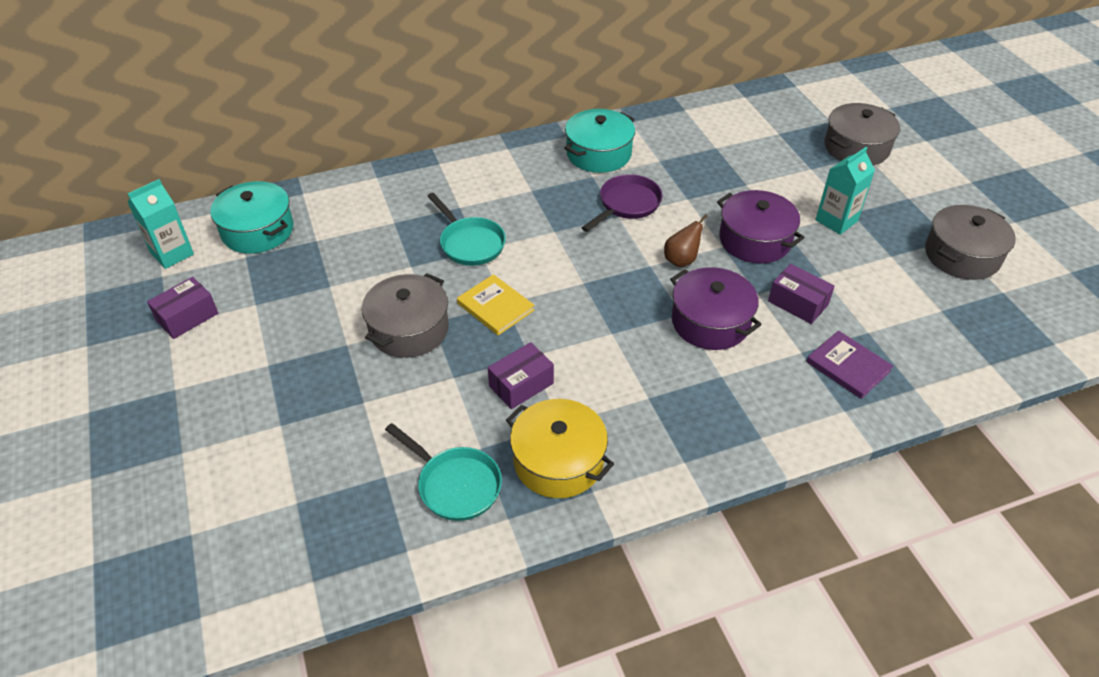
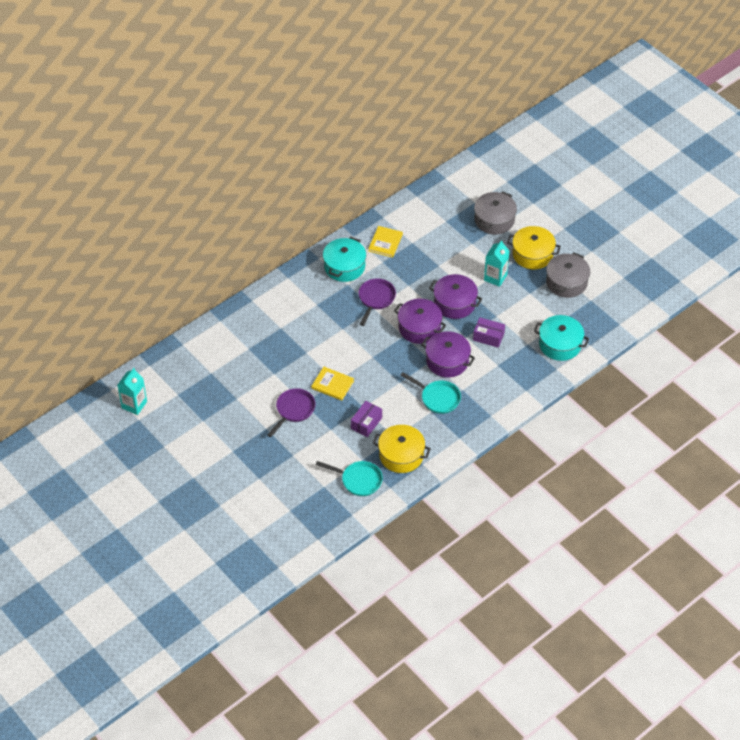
camera: 20 degrees left, 5 degrees up
purple box [147,277,218,339] -> none
turquoise pot [210,181,293,254] -> turquoise pot moved to [534,315,589,361]
grey pot [362,273,449,358] -> purple pan [267,388,315,437]
turquoise pan [427,193,506,266] -> turquoise pan moved to [400,372,461,414]
brown pear [664,214,708,267] -> purple pot [394,299,446,344]
purple book [806,330,893,399] -> none
none -> yellow book [368,226,403,258]
none -> yellow pot [507,226,561,269]

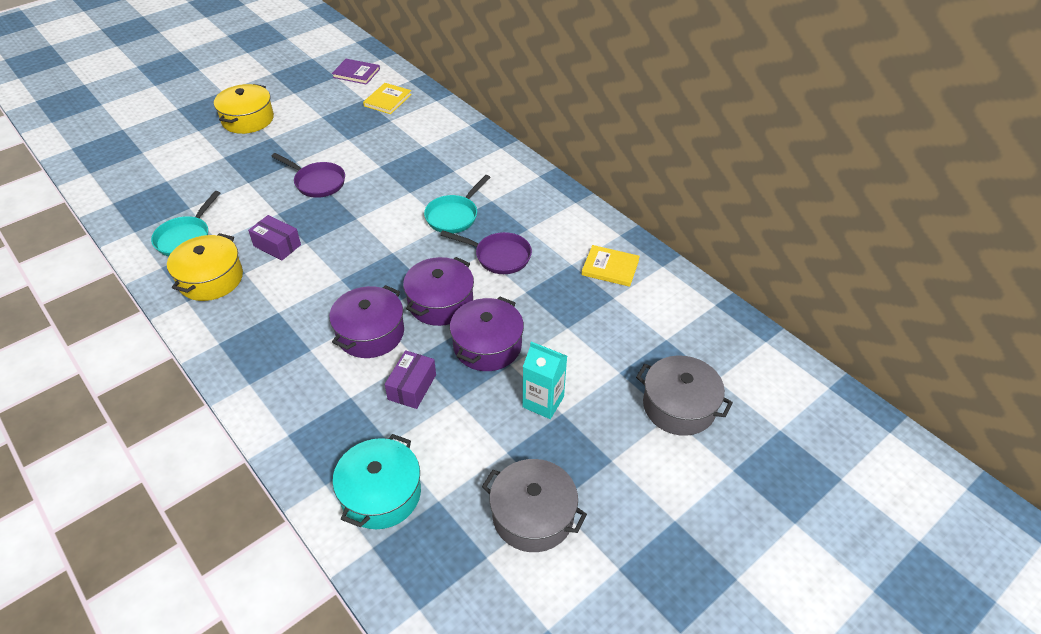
camera: 90 degrees right, 5 degrees down
turquoise carton [117,368,147,415] -> purple book [332,59,380,85]
yellow book [311,367,354,401] -> yellow book moved to [363,83,412,114]
turquoise pot [323,237,366,282] -> none
turquoise pan [400,372,461,414] -> turquoise pan moved to [424,175,491,233]
yellow pot [507,226,561,269] -> yellow pot moved to [214,84,274,134]

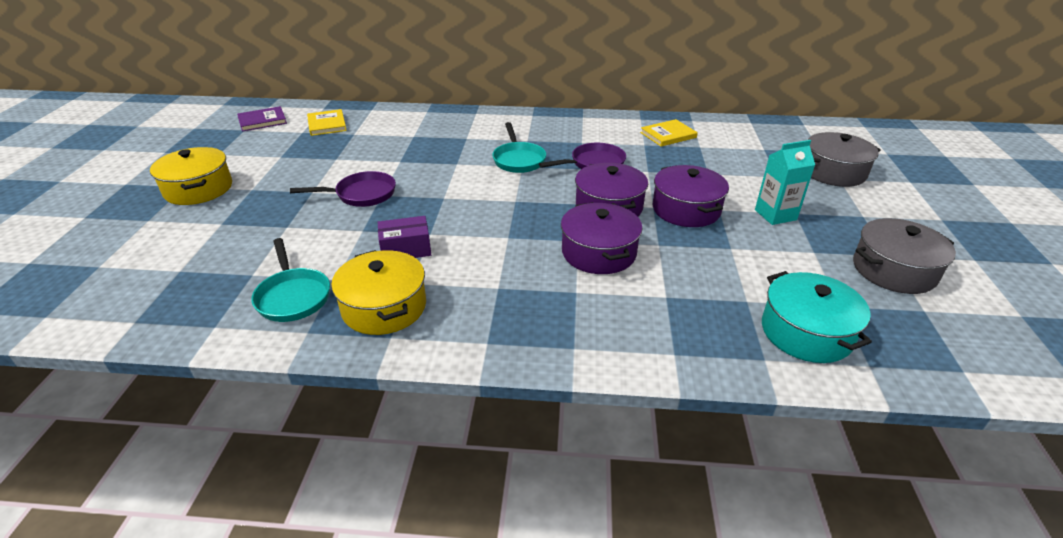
camera: 45 degrees left, 10 degrees down
purple box [385,350,436,409] -> none

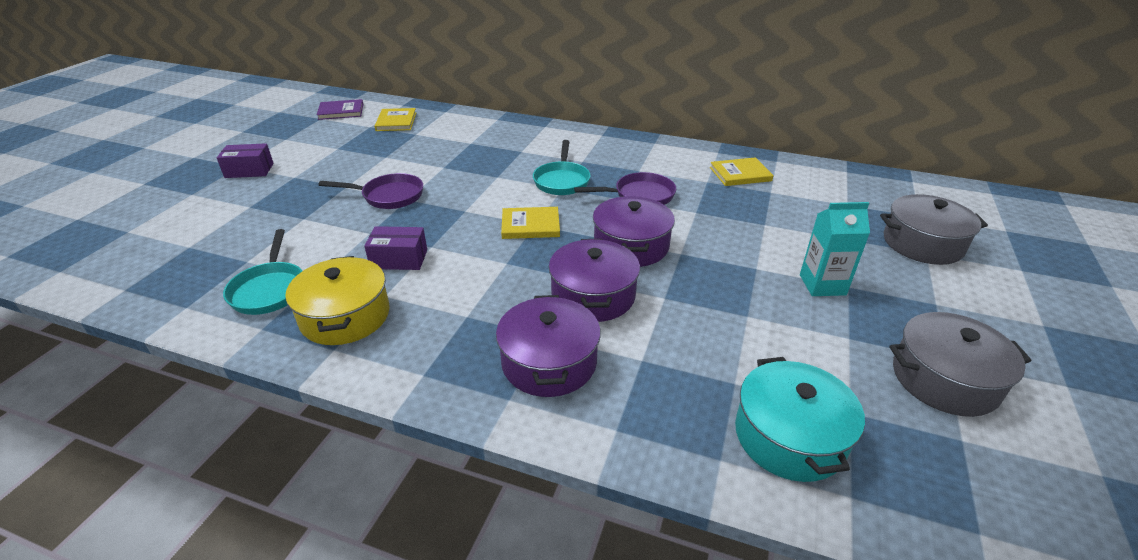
camera: 15 degrees right, 0 degrees up
yellow pot [150,147,232,205] -> purple box [217,143,274,178]
purple pot [653,165,729,227] -> purple pot moved to [496,295,601,397]
none -> yellow book [501,207,560,239]

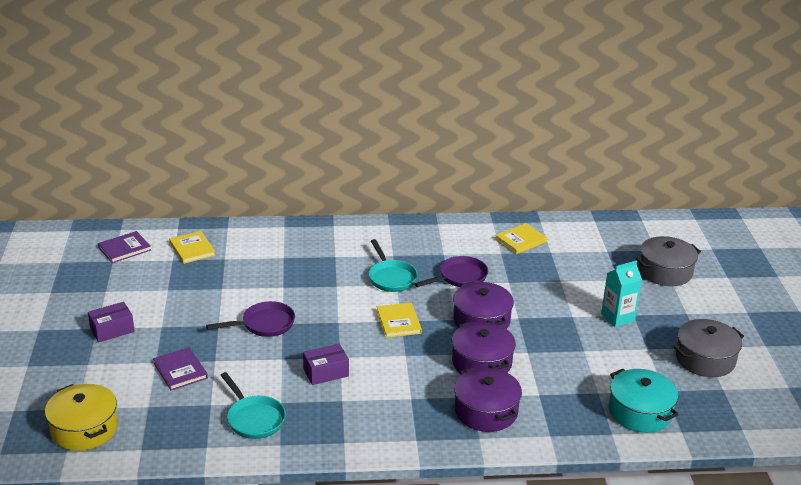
camera: 25 degrees left, 5 degrees down
yellow pot [285,256,390,345] -> yellow pot moved to [45,384,118,451]
yellow book [501,207,560,239] -> yellow book turned 75 degrees counterclockwise [376,302,422,338]
none -> purple book [153,347,208,390]

